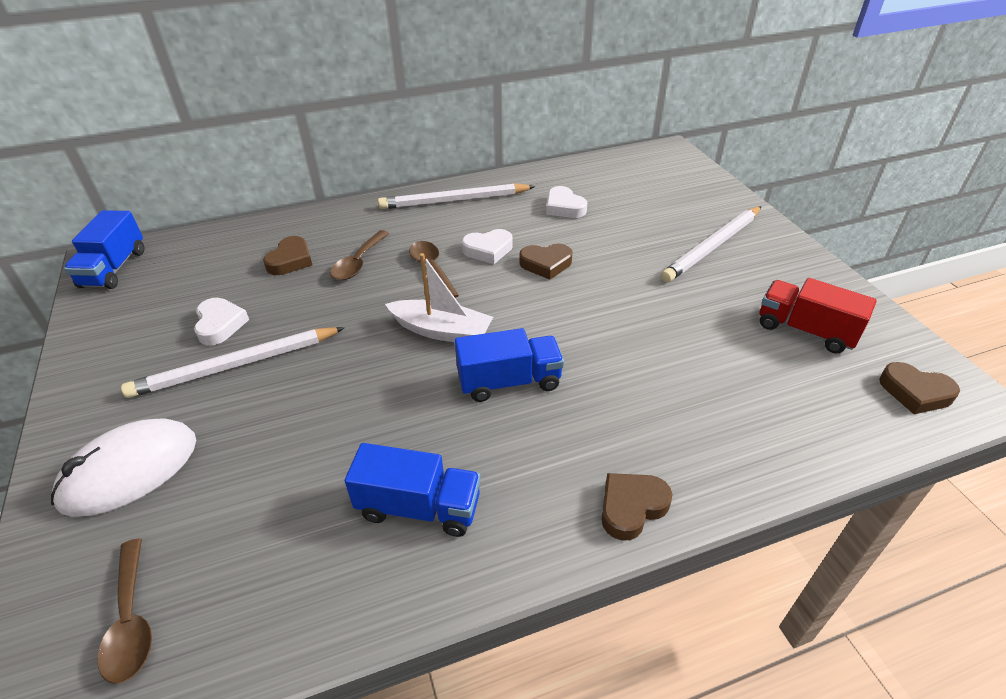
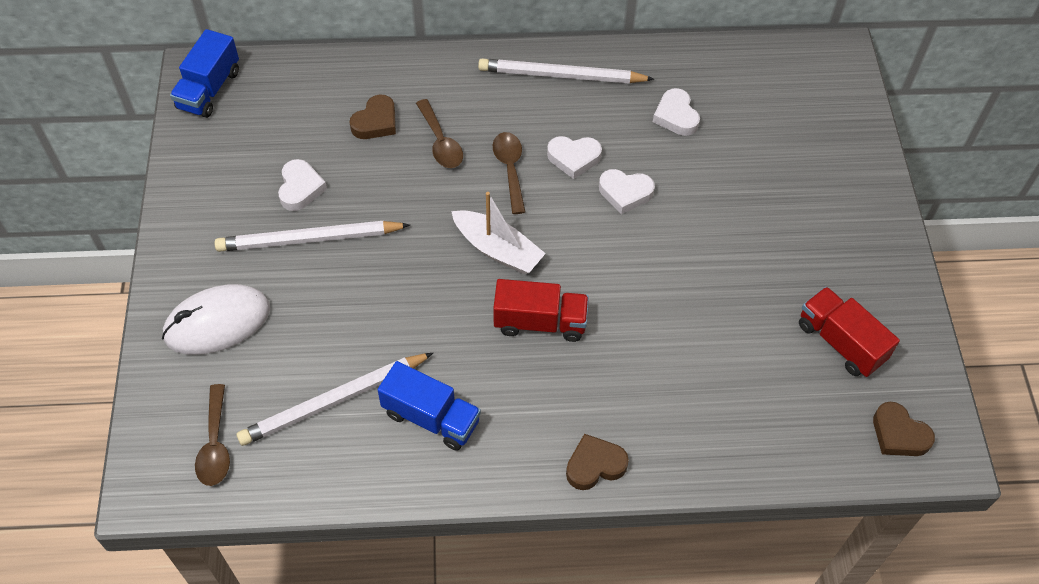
camera: 15 degrees right, 15 degrees up
brown spoon [330,230,390,280] -> brown spoon turned 60 degrees counterclockwise [416,99,463,168]
blue truck [455,328,564,402] -> red truck [493,279,589,342]
brown heart [519,243,573,280] -> white heart [599,169,655,214]
white pencil [661,206,762,282] -> white pencil moved to [237,353,433,446]

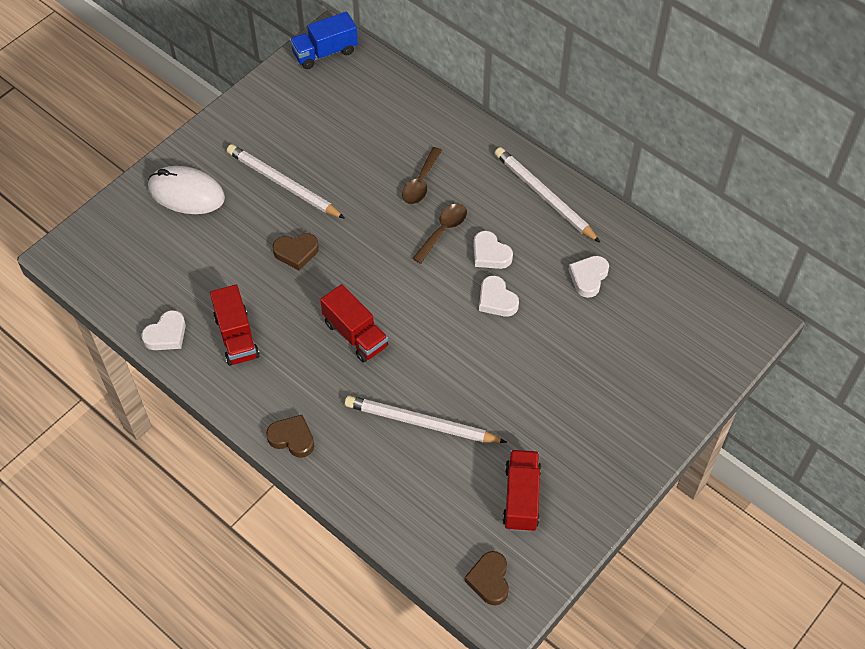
camera: 45 degrees right, 0 degrees up
brown spoon [195,384,230,486] -> none
white pencil [237,353,433,446] -> white pencil moved to [345,395,507,443]
white heart [278,159,327,211] -> white heart moved to [141,310,186,350]
brown heart [350,94,396,139] -> brown heart moved to [273,233,319,270]
blue truck [378,361,481,451] -> red truck [210,285,260,366]
white boat [451,192,546,274] -> none

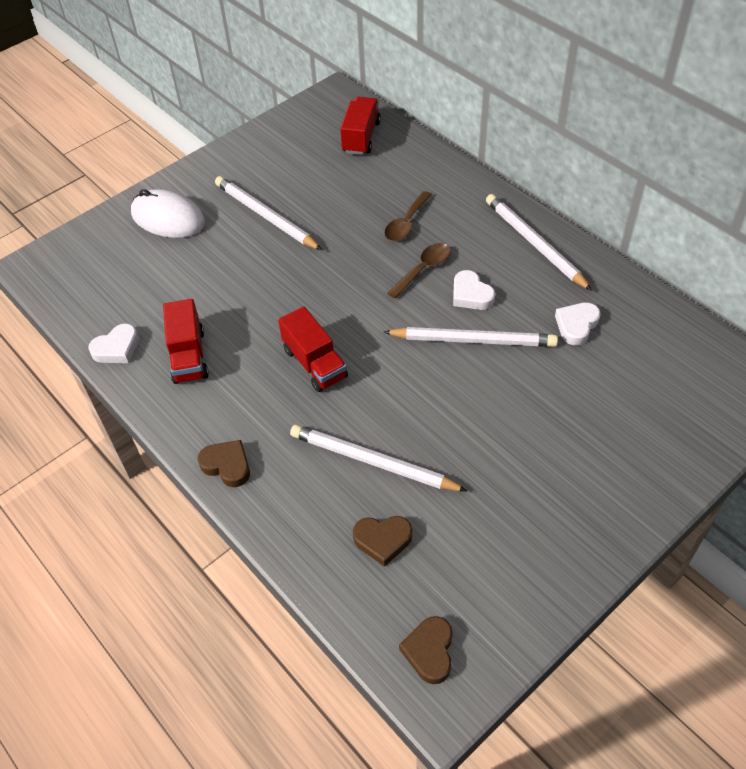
camera: 10 degrees right, 5 degrees down
brown heart [273,233,319,270] -> brown heart moved to [353,516,412,567]
blue truck [290,12,358,69] -> none
white heart [479,275,519,317] -> white pencil [383,327,558,347]
red truck [503,450,541,532] -> red truck moved to [340,97,381,155]

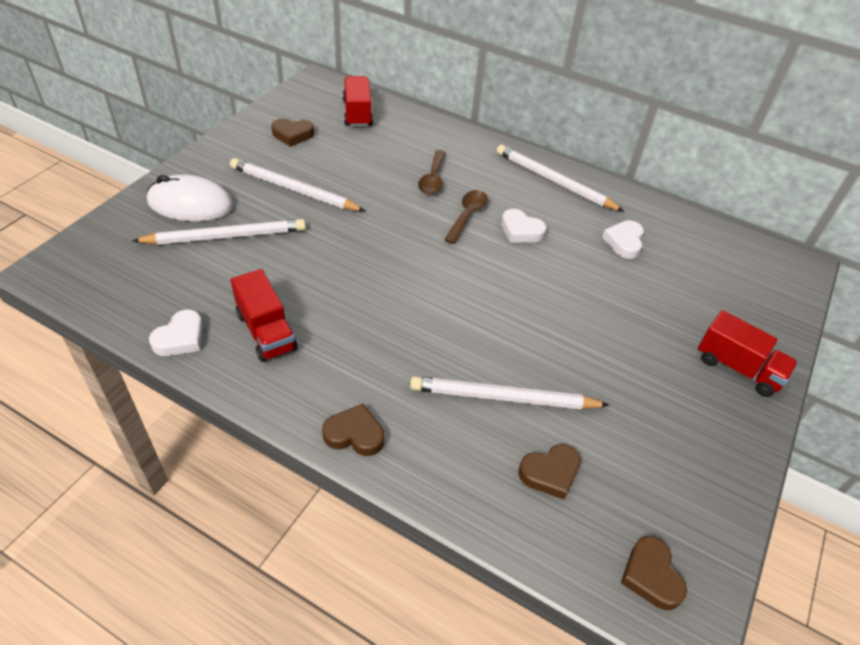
camera: 25 degrees left, 5 degrees down
red truck [278,306,348,392] -> red truck moved to [698,310,798,397]
white pencil [383,327,558,347] -> white pencil moved to [132,219,306,245]
none -> brown heart [271,118,314,147]

